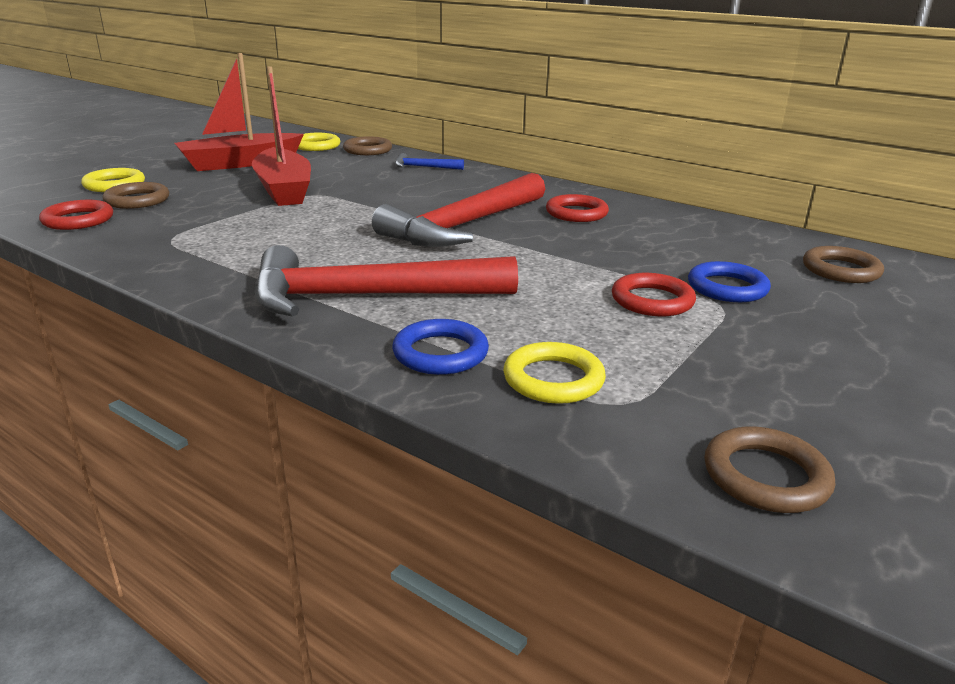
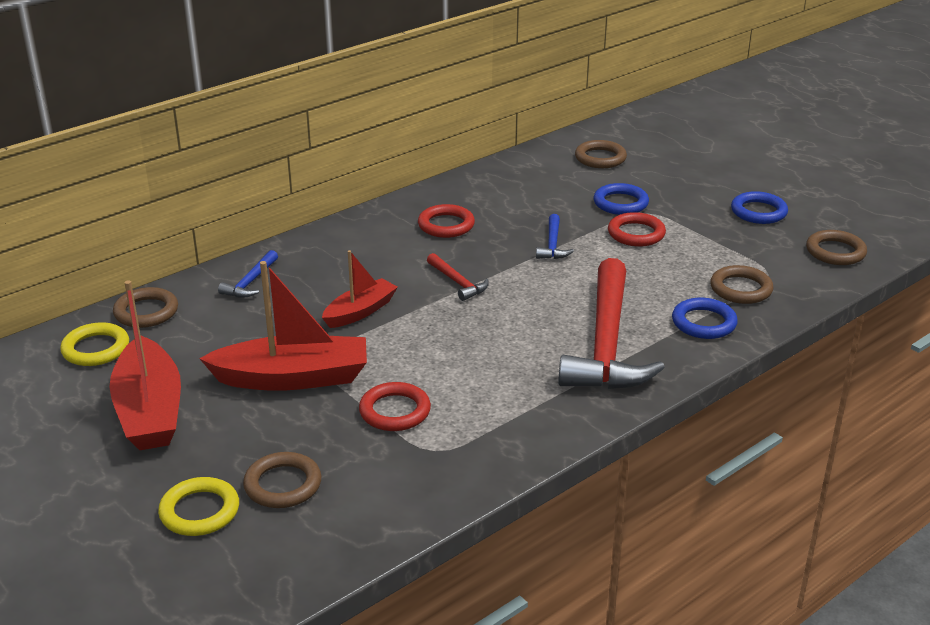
camera: 75 degrees left, 5 degrees up
red ring [39,200,113,230] -> red ring moved to [359,382,431,431]
red hammer [372,173,545,247] -> red hammer [427,253,489,301], size x0.42
yellow ring [503,342,606,404] -> brown ring [710,265,774,304]
none -> red boat [322,250,398,328]
none -> blue hammer [536,214,574,259]
none -> blue ring [731,191,788,224]

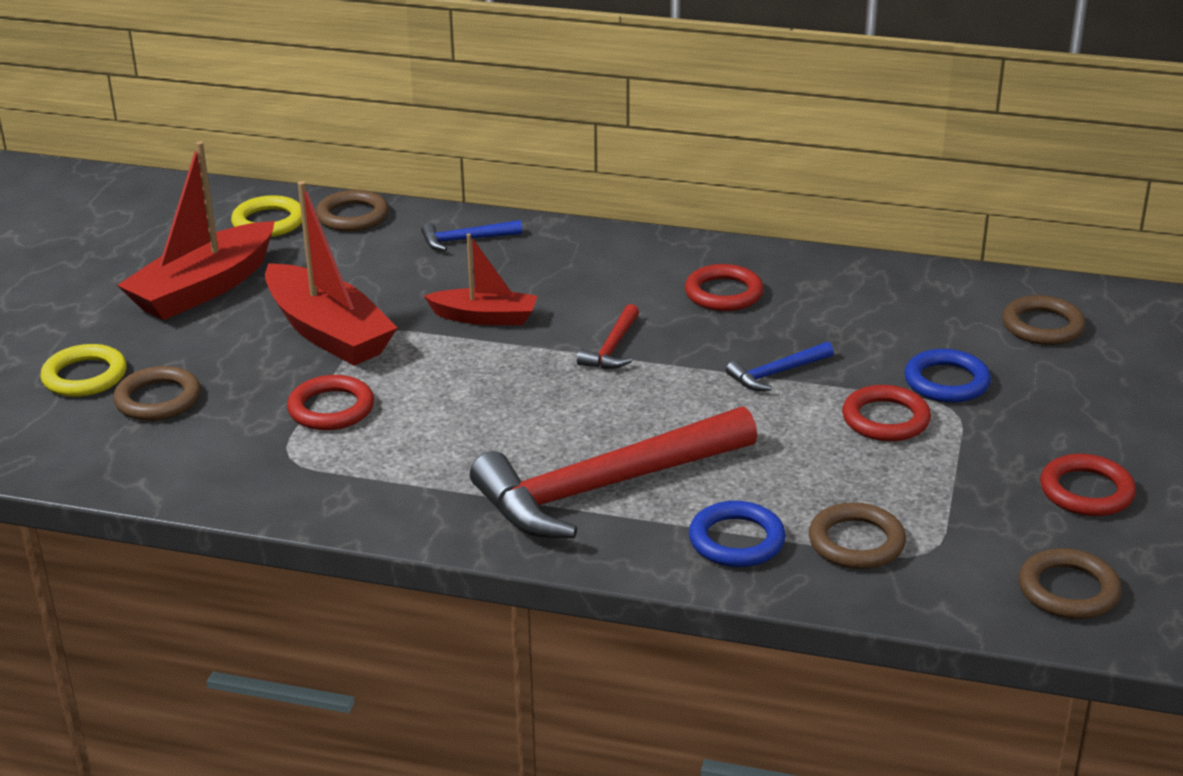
camera: 55 degrees right, 0 degrees up
blue ring [731,191,788,224] -> red ring [1040,454,1136,516]

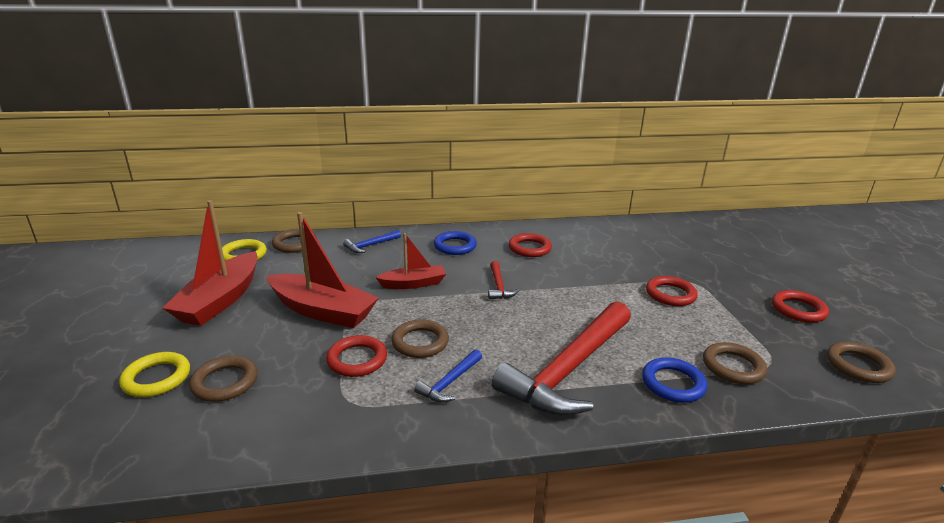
camera: 25 degrees left, 5 degrees down
blue hammer [726,342,834,391] -> blue hammer moved to [414,350,482,403]
blue ring [904,349,991,403] -> blue ring moved to [434,231,477,255]
brown ring [1002,295,1086,345] -> brown ring moved to [391,319,449,358]

